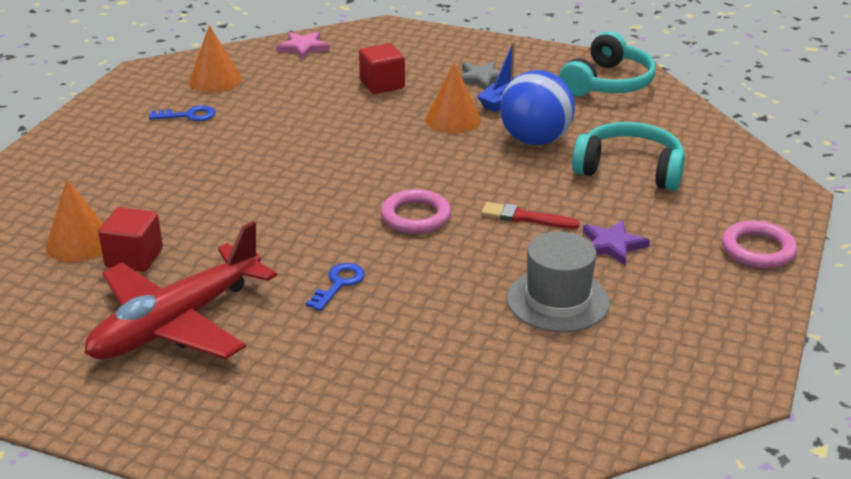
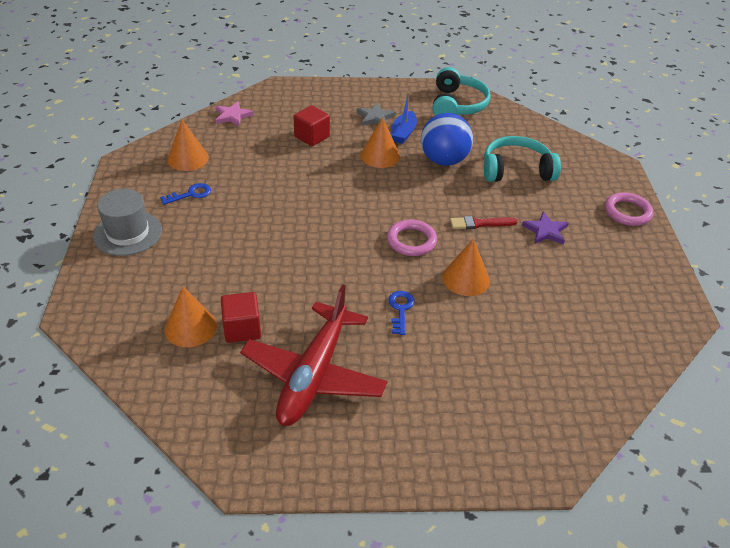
camera: 25 degrees left, 10 degrees up
grey hat [507,231,610,332] -> grey hat moved to [93,189,162,256]
none -> orange cone [442,239,490,296]

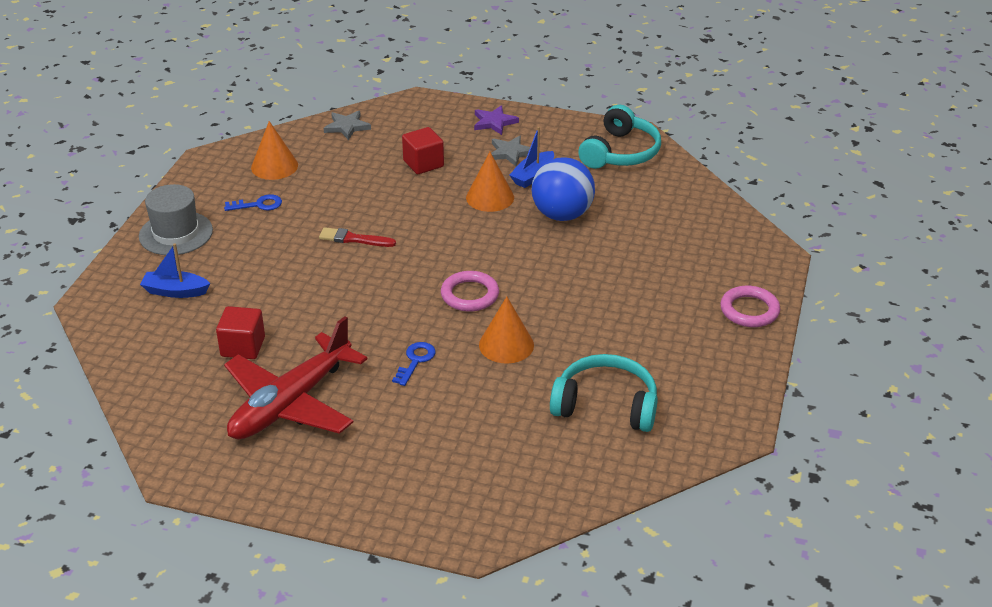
camera: 20 degrees right, 5 degrees down
orange cone [165,287,217,347] -> none
pink star [216,101,254,127] -> grey star [324,111,371,140]
red brush [450,216,518,229] -> red brush moved to [319,227,396,247]
turquoise headphones [484,136,561,182] -> turquoise headphones moved to [550,354,658,432]
purple star [522,212,568,245] -> purple star moved to [474,105,519,135]
none -> blue boat [140,243,210,298]

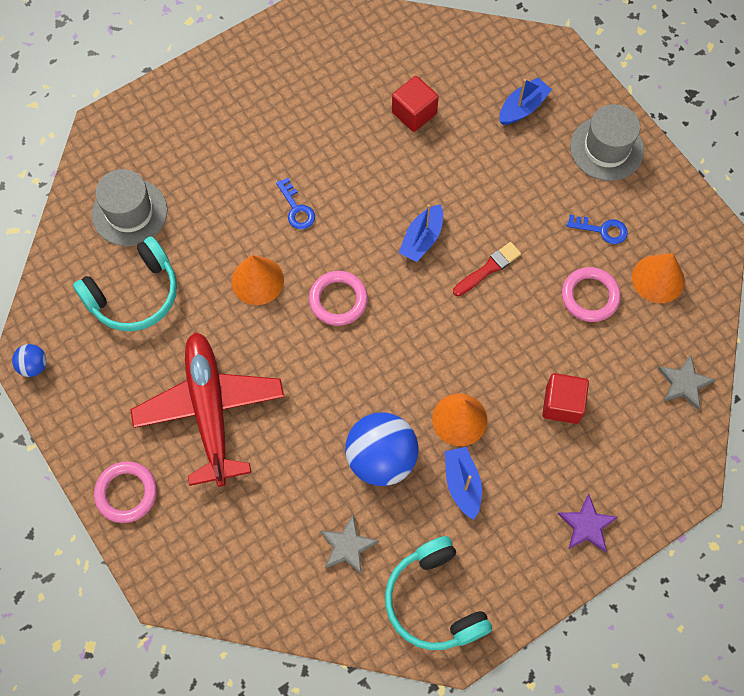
camera: 130 degrees right, 30 degrees up
blue key [224,194,282,211] -> blue key turned 105 degrees counterclockwise [567,215,628,244]
red plane [224,316,368,439] -> red plane moved to [130,332,284,487]
grey star [491,135,530,167] -> grey star moved to [320,515,379,575]
none -> blue ball [12,344,47,377]
none -> grey hat [92,169,167,246]
none -> blue boat [399,204,443,262]
none -> pink ring [562,267,621,322]

